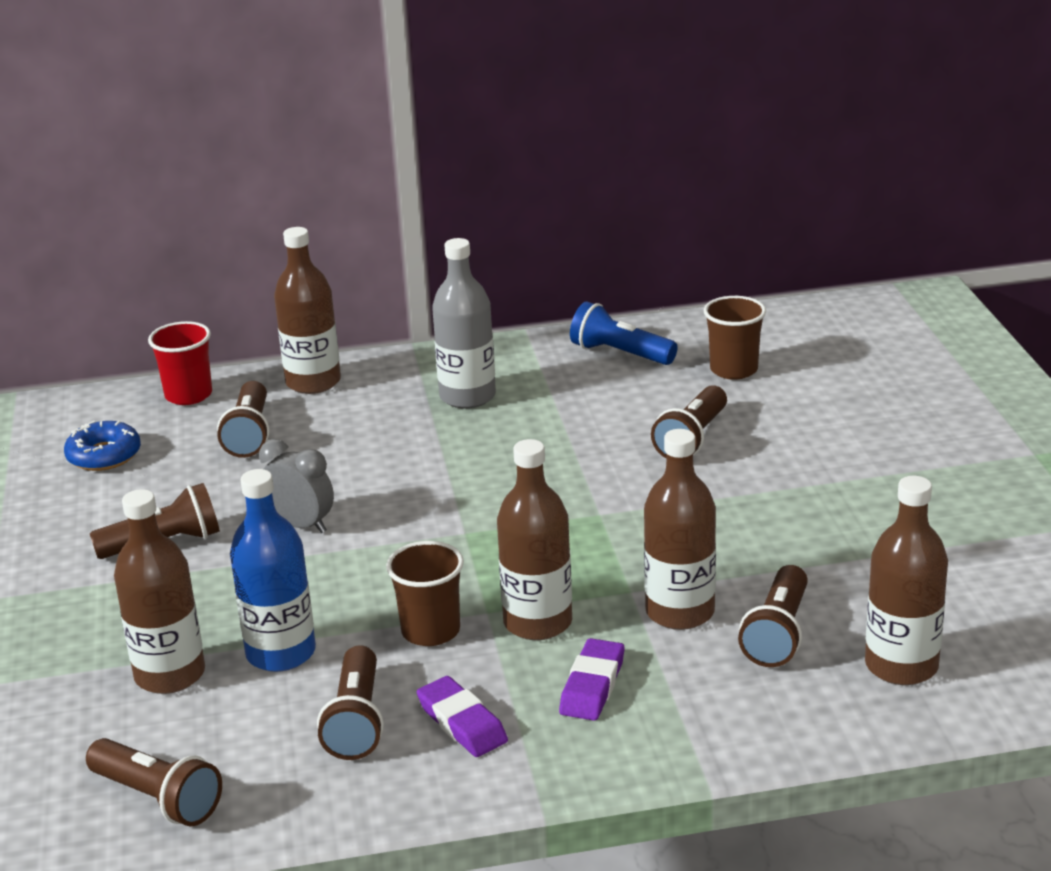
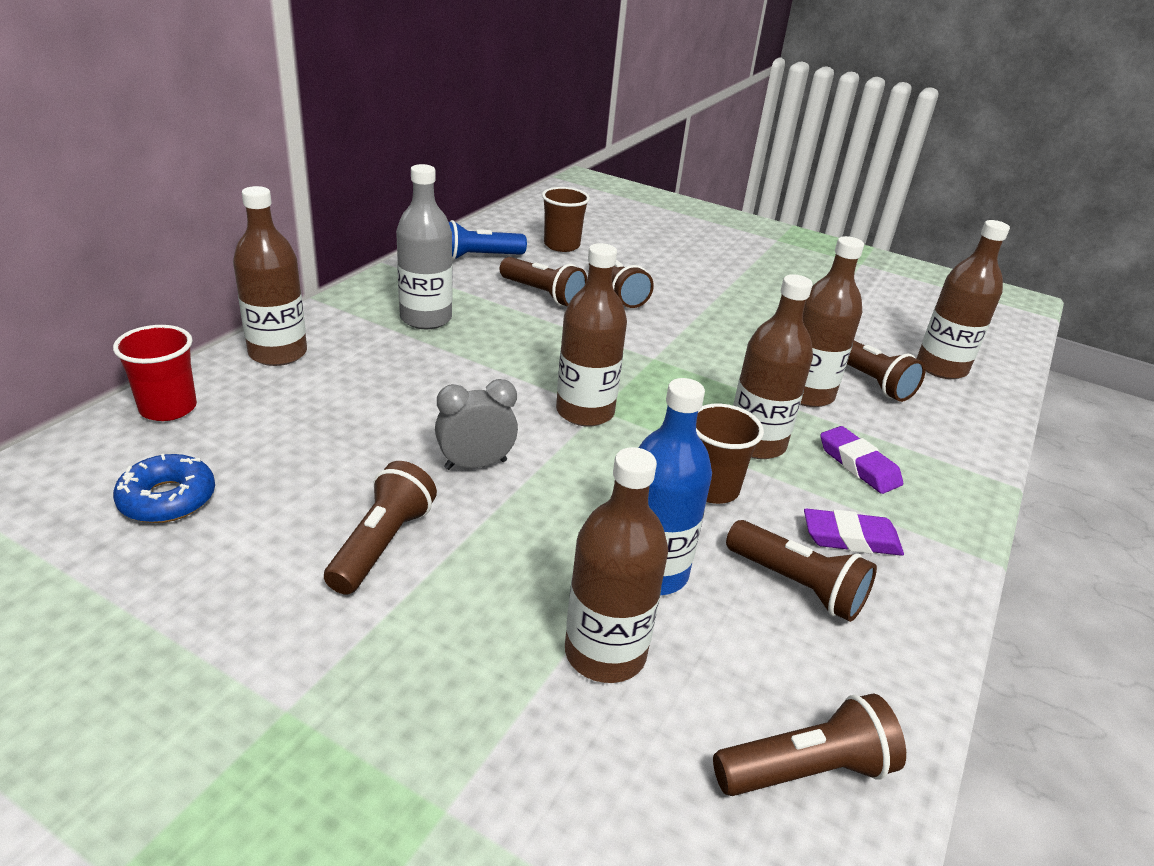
camera: 55 degrees left, 5 degrees up
brown flashlight [217,381,269,458] -> brown flashlight moved to [500,257,587,307]
none -> brown bottle [556,243,627,426]

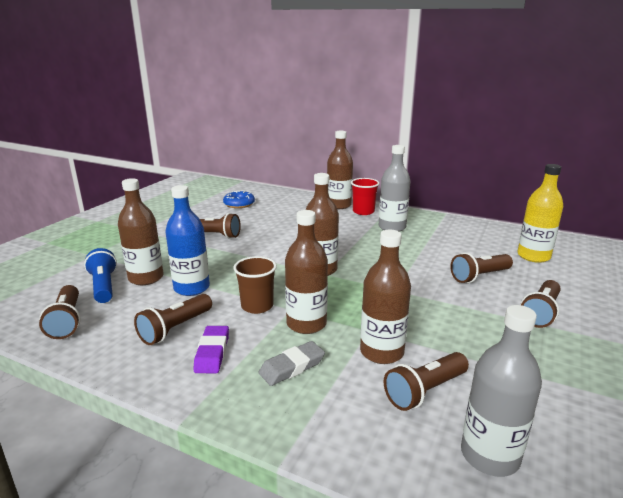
camera: 90 degrees right, 10 degrees down
red cup [113,325,197,421] -> red cup moved to [351,178,379,215]
grey clock [435,379,518,470] -> none
blue flashlight [449,220,527,261] -> blue flashlight moved to [84,248,117,303]
brown flashlight [500,257,587,307] -> brown flashlight moved to [521,280,561,328]
brown cup [542,187,590,252] -> yellow bottle [517,164,563,263]
purple eraser [820,426,903,494] -> grey eraser [259,341,325,386]
brown bottle [917,220,1010,379] -> grey bottle [461,305,542,477]

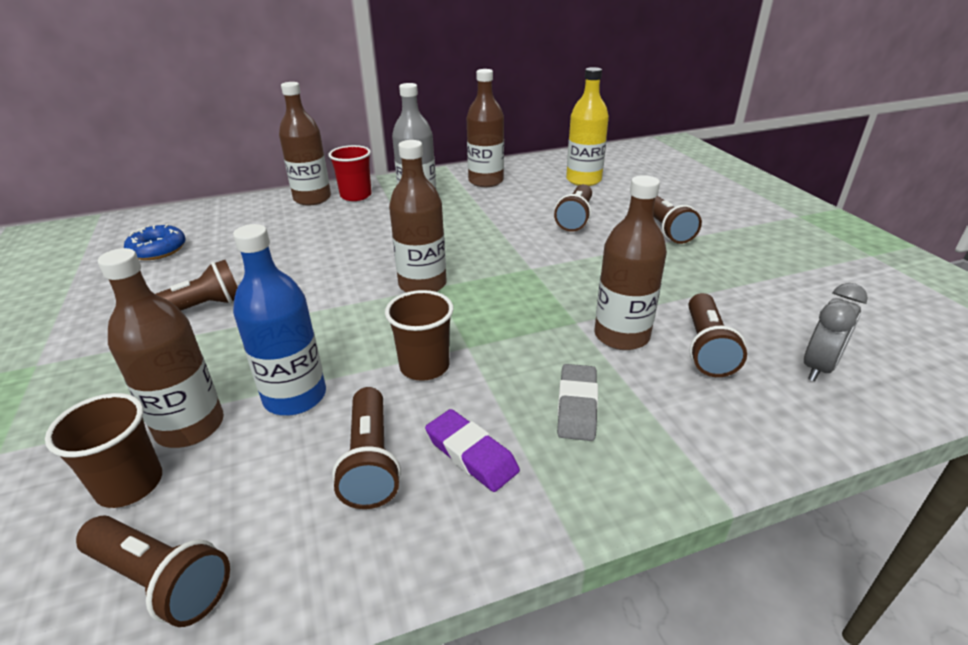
camera: 45 degrees left, 10 degrees up
blue flashlight [84,248,117,303] -> brown cup [45,393,162,508]
brown bottle [285,210,328,334] -> brown bottle moved to [467,69,504,187]
grey bottle [461,305,542,477] -> grey clock [804,283,868,382]

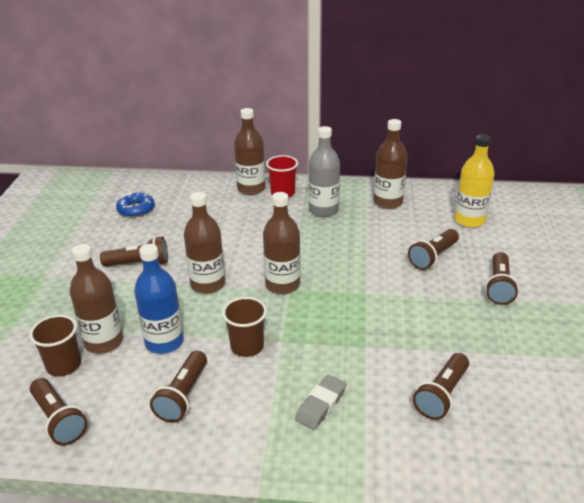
camera: 25 degrees right, 0 degrees up
purple eraser [425,409,520,492] -> none
brown bottle [594,175,667,350] -> brown bottle moved to [184,192,225,294]
grey clock [804,283,868,382] -> none

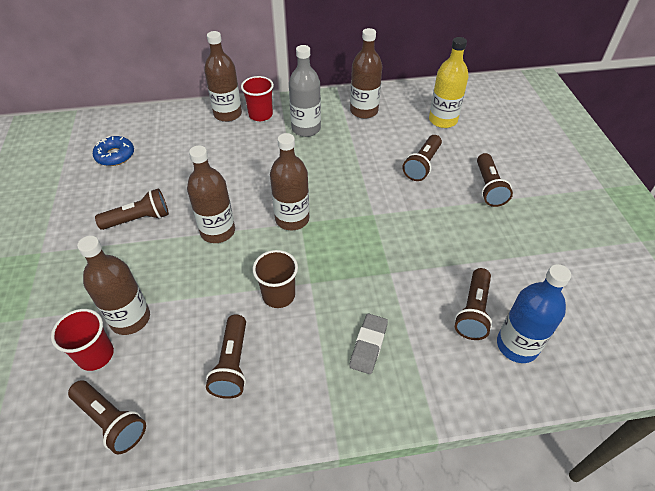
camera: 15 degrees left, 15 degrees up
brown cup [29,315,81,376] -> red cup [51,309,114,371]
blue bottle [134,244,184,354] -> blue bottle moved to [497,264,571,363]

